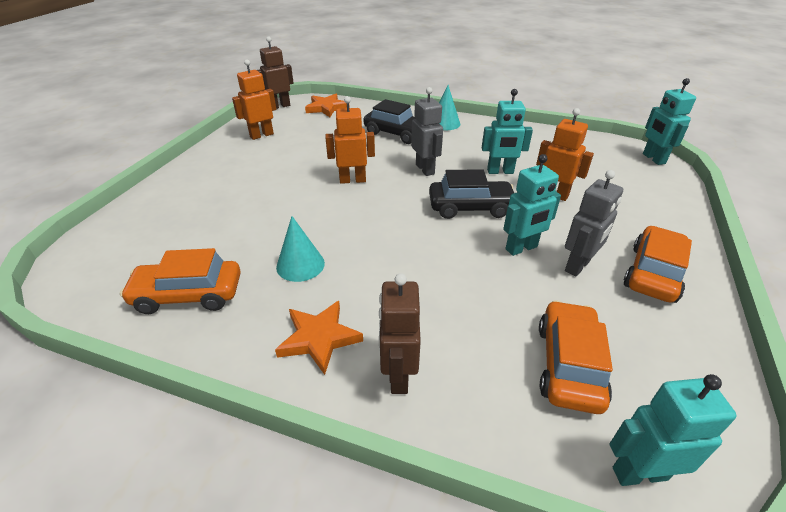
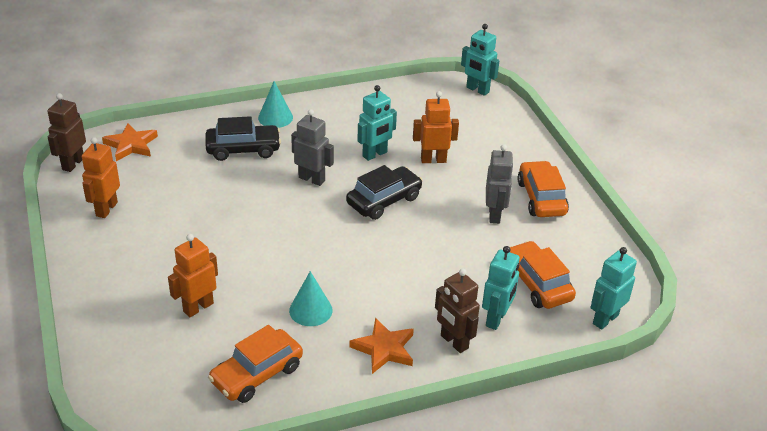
camera: 40 degrees left, 0 degrees up
orange robot [325,96,375,184] -> orange robot moved to [168,234,218,317]
turquoise robot [503,154,561,256] -> turquoise robot moved to [482,246,520,330]

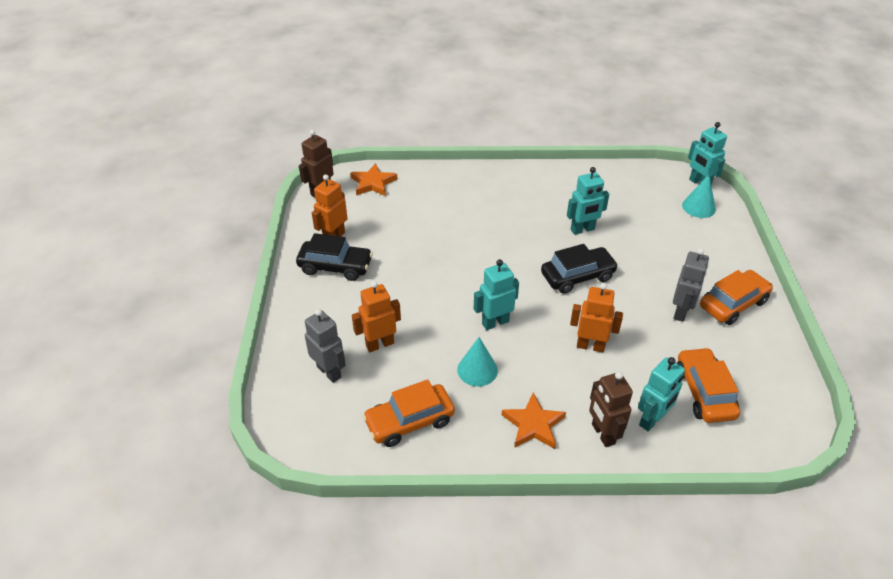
camera: 20 degrees right, 5 degrees up
black car [205,116,281,161] -> black car moved to [296,233,373,281]
turquoise cone [258,81,293,128] -> turquoise cone moved to [682,174,716,218]
grey robot [291,109,334,186] -> grey robot moved to [305,309,346,383]
orange robot [413,91,459,163] -> orange robot moved to [570,283,623,352]
orange car [517,161,569,217] -> orange car turned 45 degrees clockwise [700,270,773,325]
turquoise robot [590,247,637,330] -> turquoise robot moved to [474,259,519,330]

